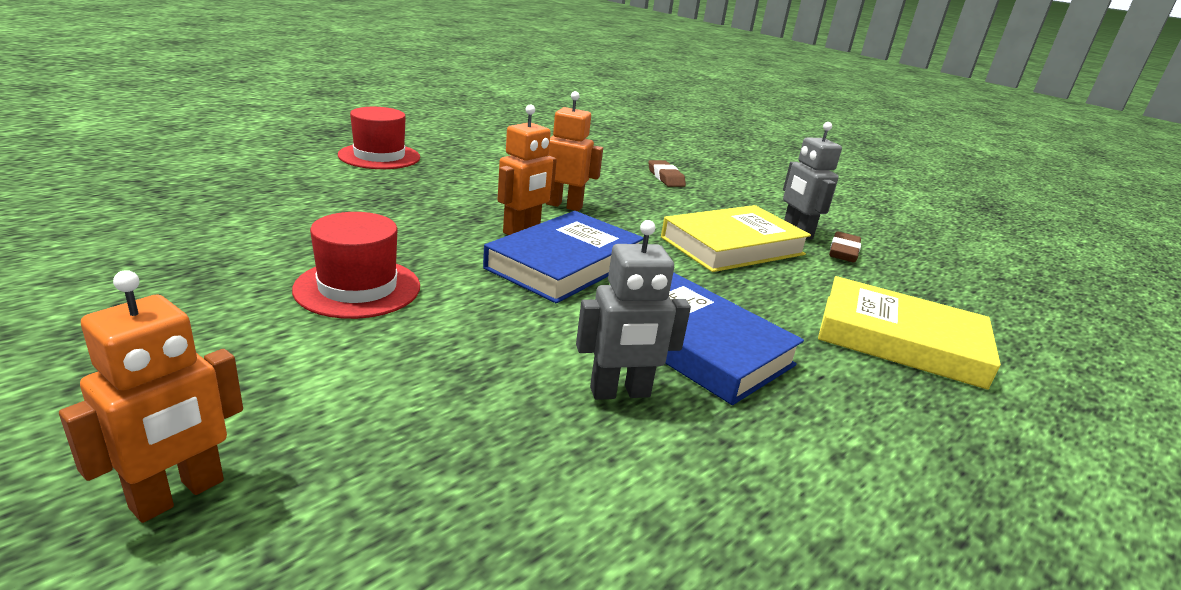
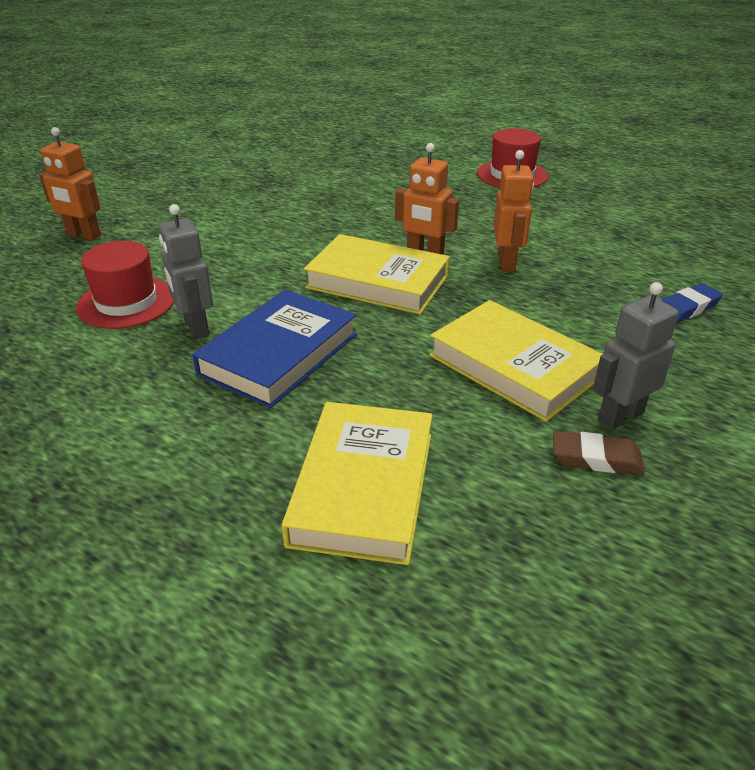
camera: 80 degrees right, 10 degrees up
red hat [292,212,420,319] -> red hat moved to [76,241,174,329]
blue book [483,211,644,303] -> yellow book [304,234,450,314]
brown eraser [648,160,686,187] -> blue eraser [661,283,723,323]

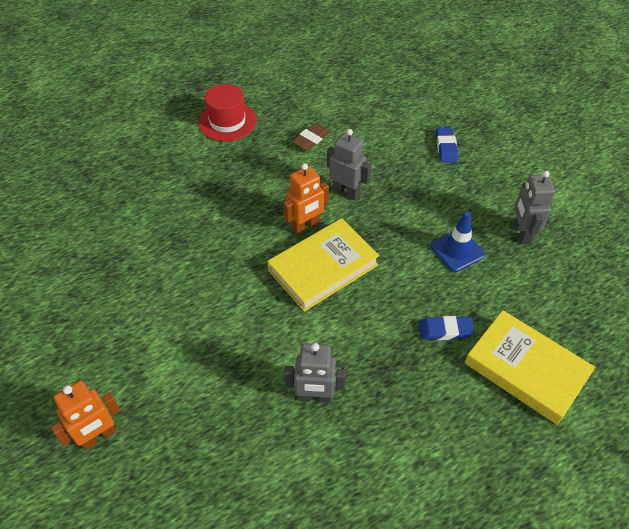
camera: 60 degrees left, 15 degrees up
red hat [76,241,174,329] -> none
blue book [192,289,357,408] -> none
yellow book [429,300,602,422] -> blue traffic cone [430,212,485,272]
orange robot [493,150,534,272] -> grey robot [327,129,372,200]
brown eraser [553,431,645,475] -> brown eraser moved to [292,123,330,151]
none -> blue eraser [418,316,475,340]

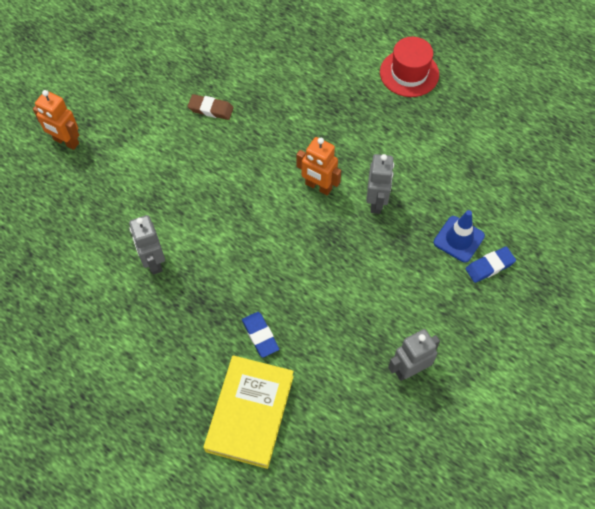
camera: 65 degrees right, 10 degrees up
yellow book [268,218,380,312] -> none
brown eraser [292,123,330,151] -> brown eraser moved to [188,94,234,120]
blue traffic cone [430,212,485,272] -> blue traffic cone moved to [434,210,485,263]

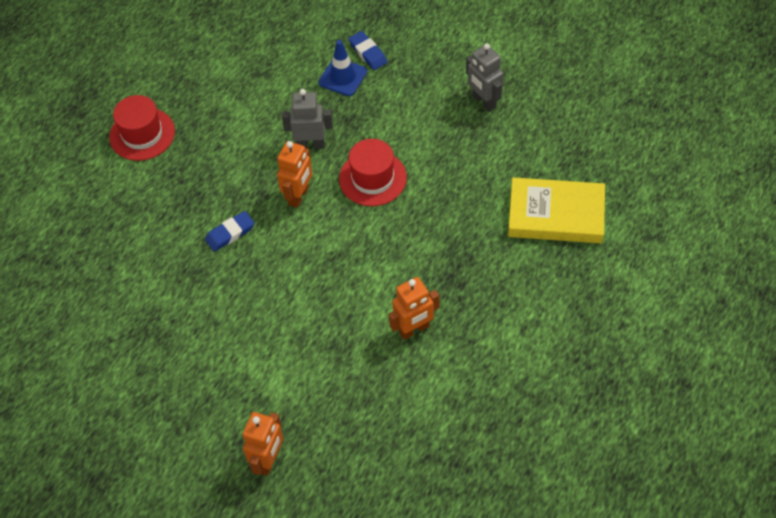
camera: 95 degrees left, 5 degrees down
grey robot [129,215,165,275] -> orange robot [389,277,439,340]
brown eraser [188,94,234,120] -> none
blue eraser [242,312,279,358] -> blue eraser moved to [205,211,254,252]
none -> red hat [339,139,407,206]

